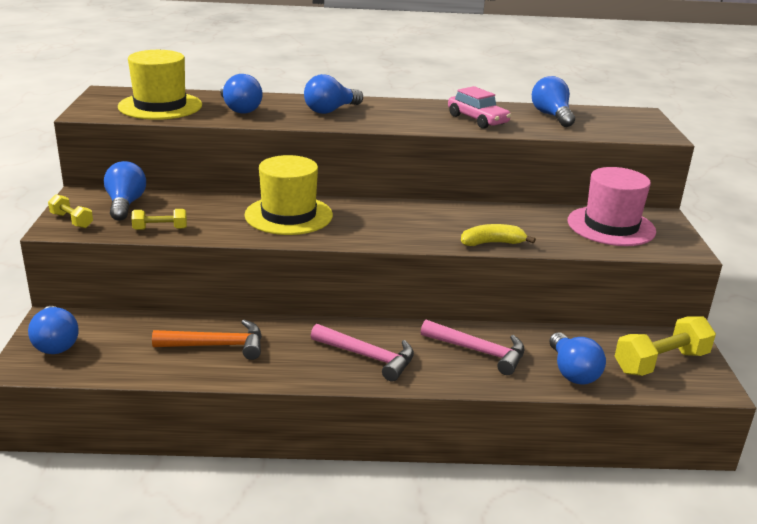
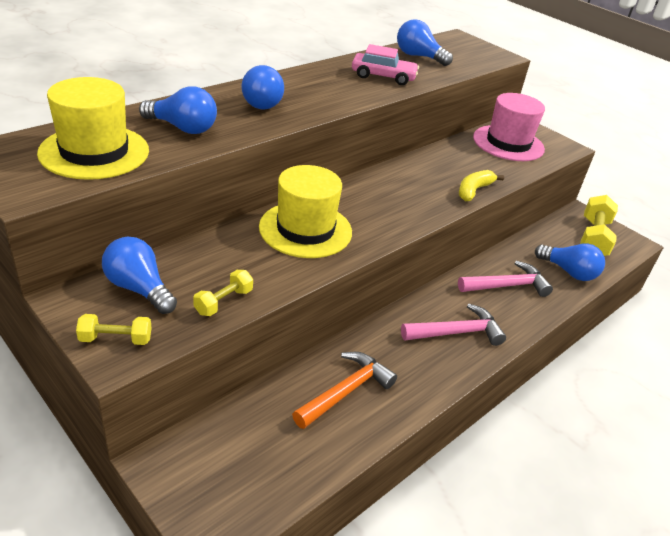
camera: 45 degrees left, 10 degrees up
blue light bulb [28,306,79,354] -> none

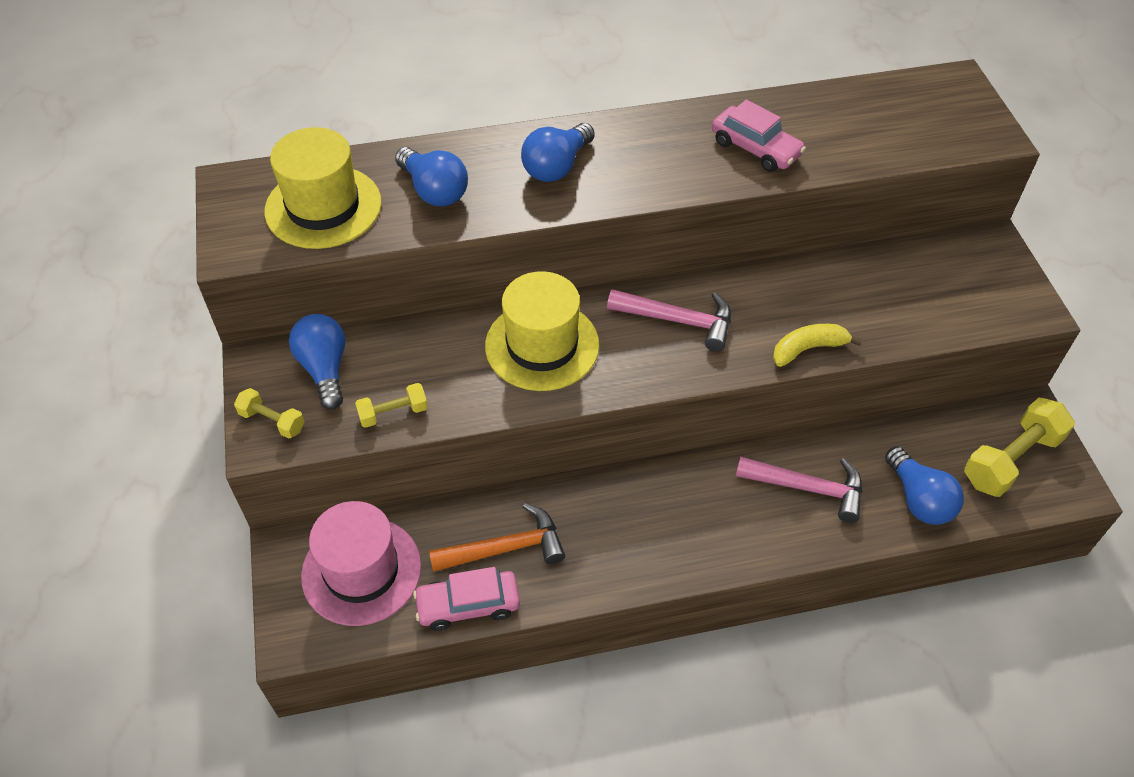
camera: 35 degrees right, 15 degrees up
blue light bulb [397,19,453,66] -> none
pink hammer [401,304,506,346] -> pink hammer moved to [607,289,731,351]
pink hat [473,93,545,161] -> pink hat moved to [301,501,421,626]
none -> pink car [413,567,520,631]

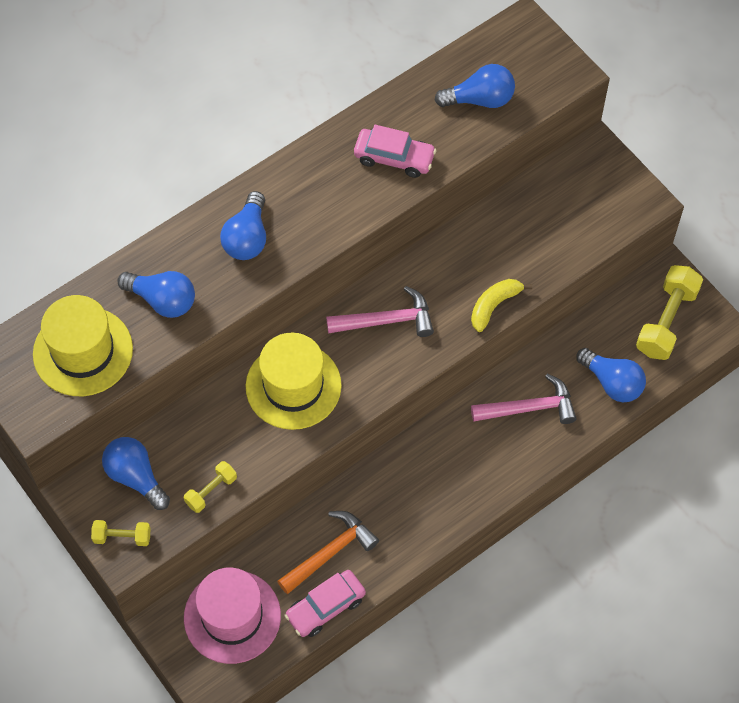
camera: 25 degrees left, 10 degrees up
none -> blue light bulb [434,64,515,108]

